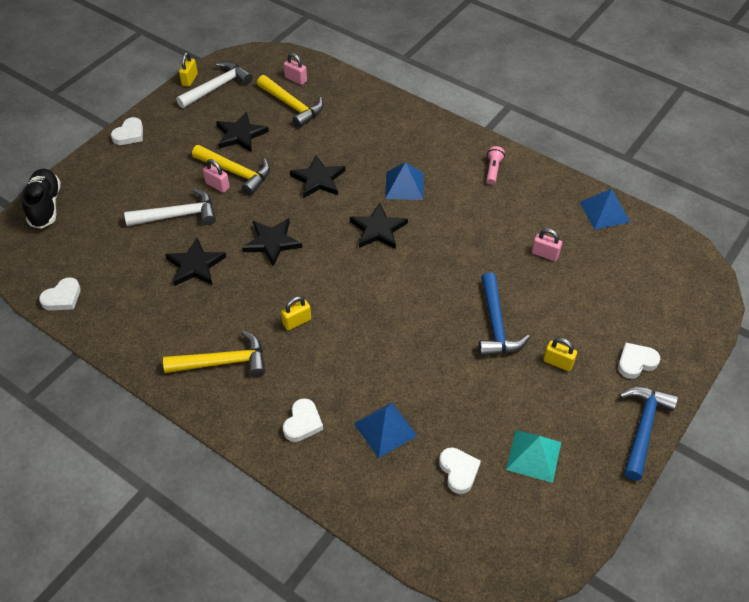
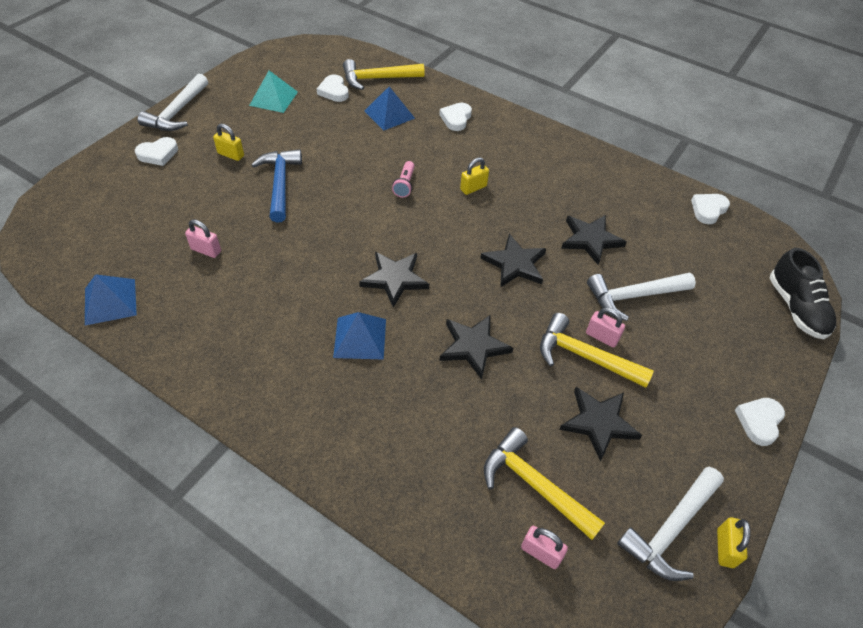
camera: 175 degrees right, 0 degrees up
yellow hammer [163,331,265,377] -> yellow hammer moved to [343,59,425,90]
pink flashlight [486,146,505,185] -> pink flashlight moved to [392,161,415,198]
blue hammer [619,387,678,480] -> white hammer [138,74,208,131]

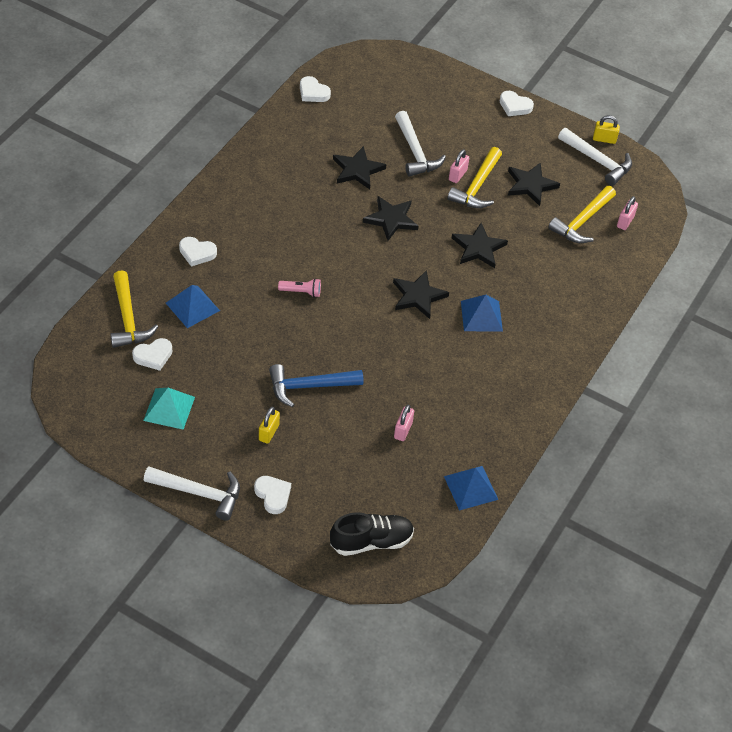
camera: 95 degrees left, 0 degrees up
yellow padlock [460,157,489,195] -> none
black shoe [770,248,836,339] -> black shoe moved to [330,512,414,556]

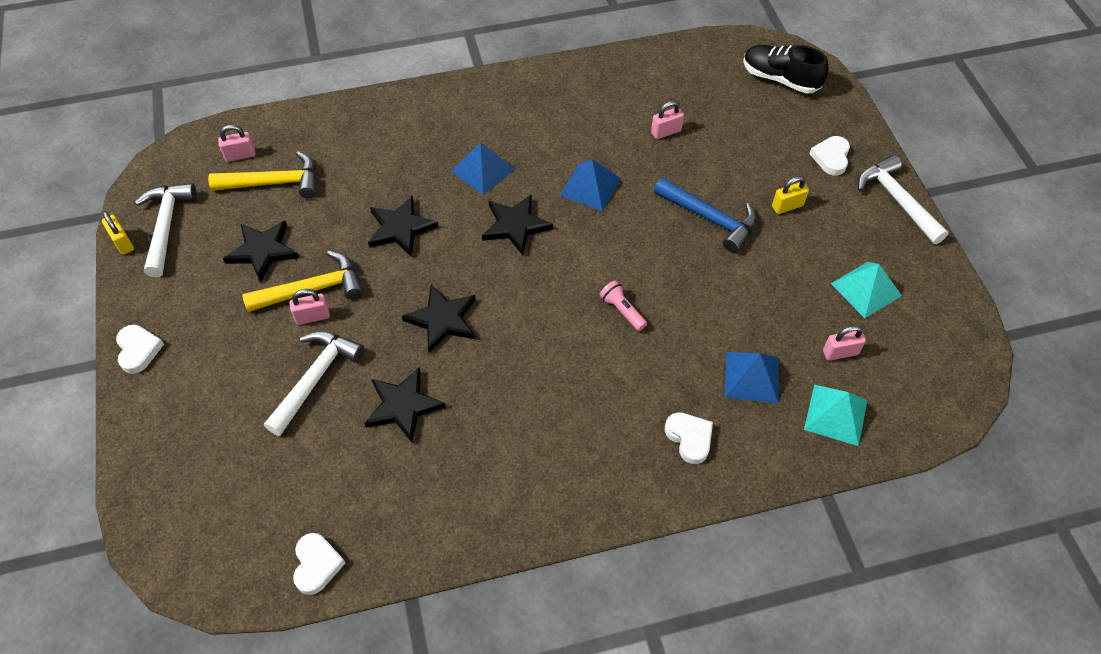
camera: 130 degrees left, 5 degrees up
yellow hammer [110,270,158,348] -> turquoise pyramid [804,385,868,446]
white heart [132,338,172,371] -> pink padlock [823,325,866,361]
blue pyramid [444,466,499,511] -> blue pyramid moved to [560,159,621,211]

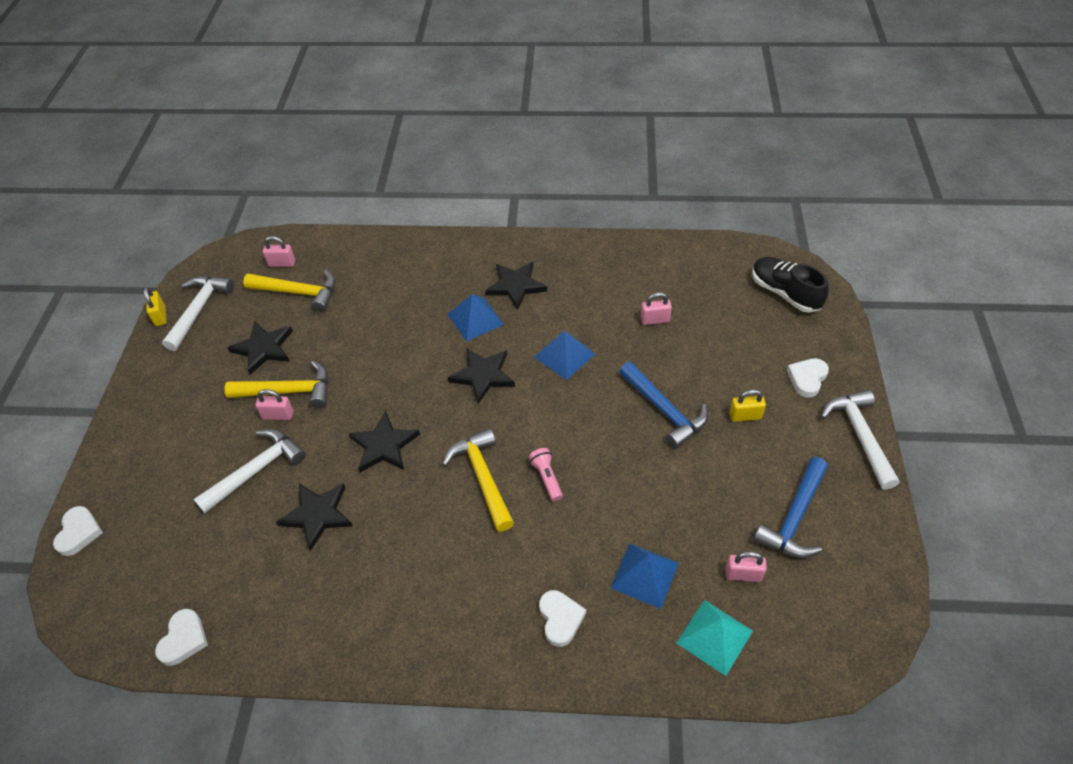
camera: 20 degrees right, 5 degrees down
white heart [116,325,164,374] -> white heart moved to [53,506,103,556]
black star [368,195,439,257] -> black star moved to [485,262,547,310]
turquoise pyramid [831,262,902,318] -> blue hammer [753,457,828,558]
none -> yellow hammer [442,428,514,532]

